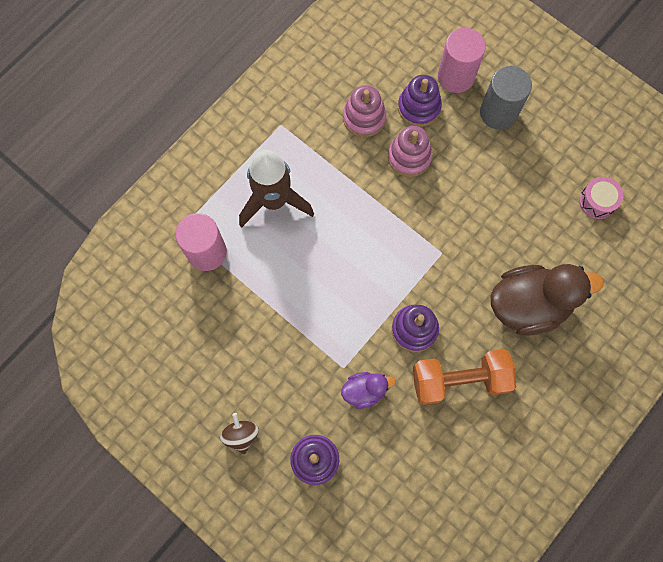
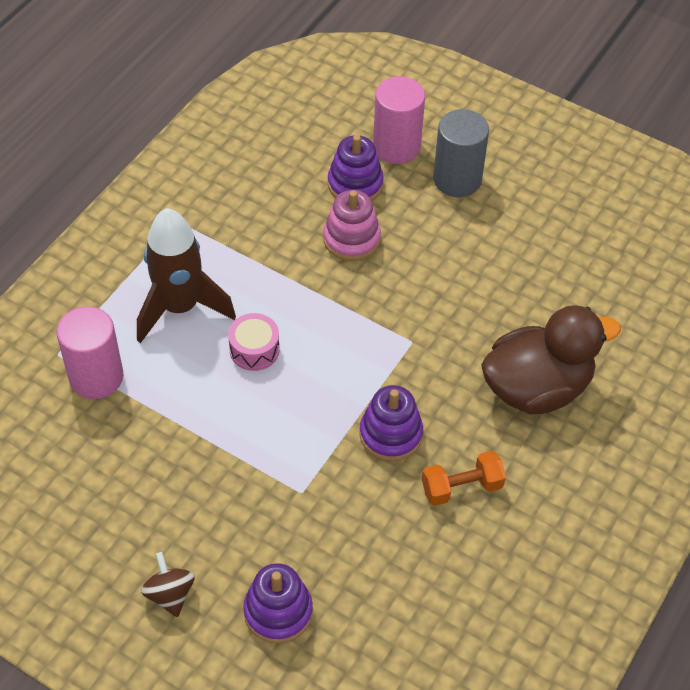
camera: 10 degrees left, 20 degrees down
purple duck [341,372,396,409] -> none
pink stacking toy [343,85,386,137] -> none
orange dumbbell [413,349,516,405] -> orange dumbbell [422,451,506,506], size x0.60
pink drum [579,177,623,219] -> pink drum moved to [228,313,280,371]

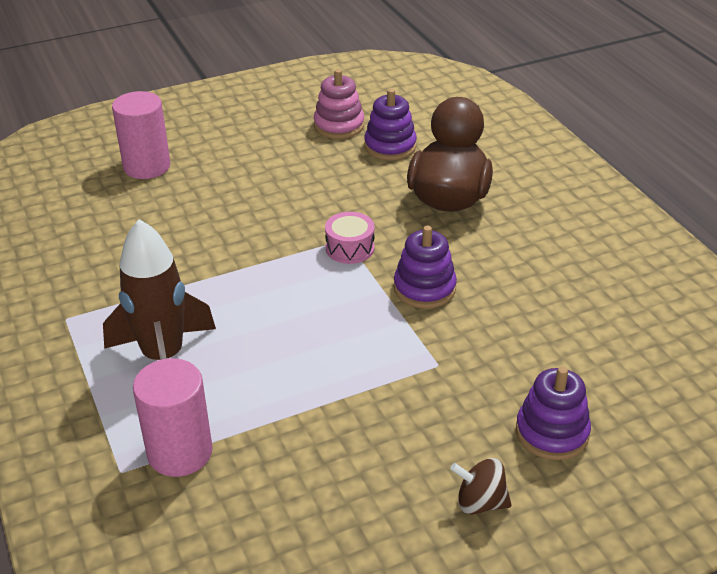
camera: 55 degrees left, 15 degrees down
pink drum [228,313,280,371] -> pink drum moved to [325,212,375,264]
pink stacking toy [323,190,381,261] -> pink stacking toy moved to [314,69,364,139]
purple stacking toy [328,135,384,201] -> purple stacking toy moved to [364,89,417,160]
orange dumbbell [422,451,506,506] -> none
grey cylinder [433,109,489,197] -> none

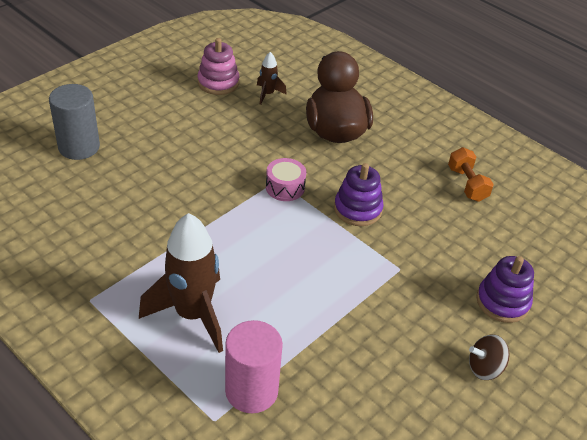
camera: 25 degrees left, 5 degrees up
pink cylinder [112,91,170,179] -> grey cylinder [49,84,100,160]
purple stacking toy [364,89,417,160] -> brown rocket [257,52,287,105]
none -> orange dumbbell [448,147,494,202]

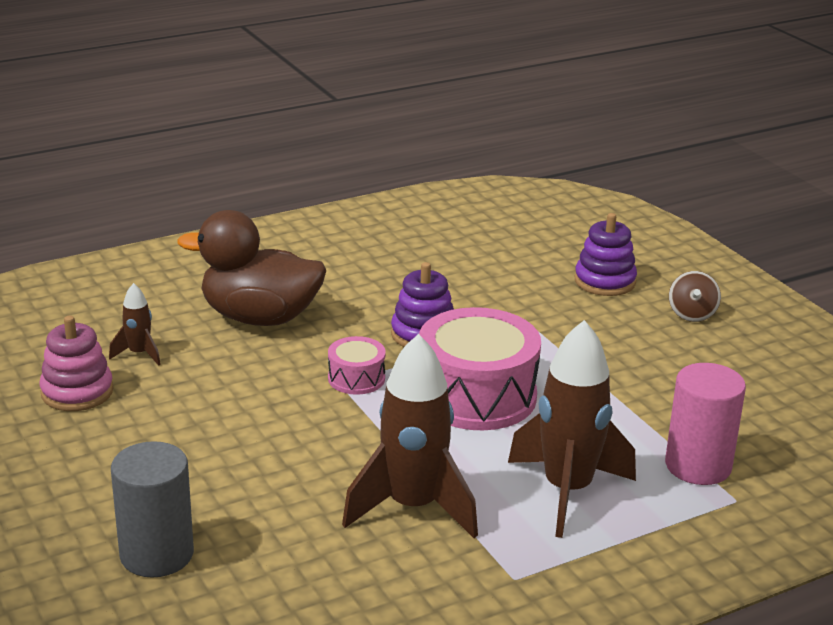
camera: 70 degrees left, 15 degrees down
orange dumbbell [448,147,494,202] -> none
none -> brown rocket [342,334,478,539]
none -> pink drum [419,307,541,430]

